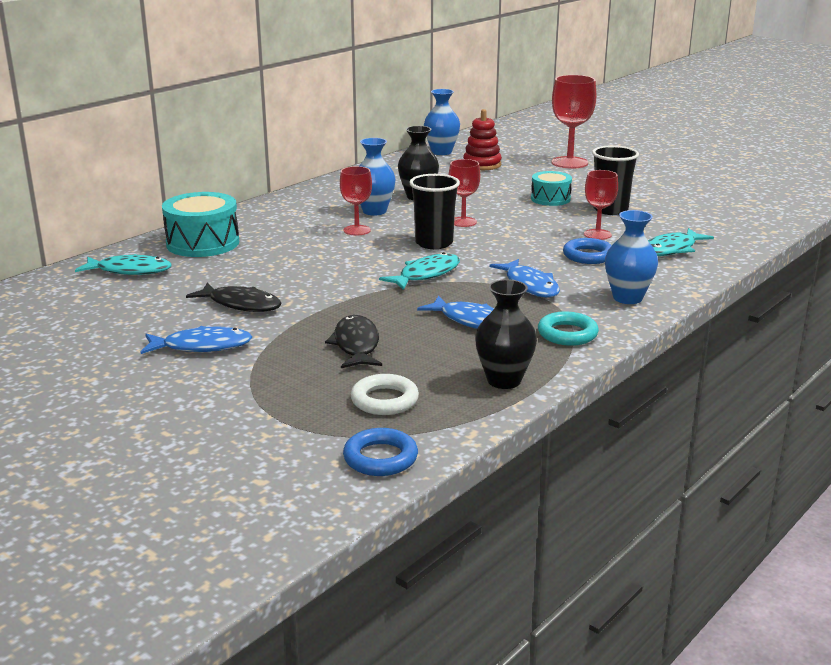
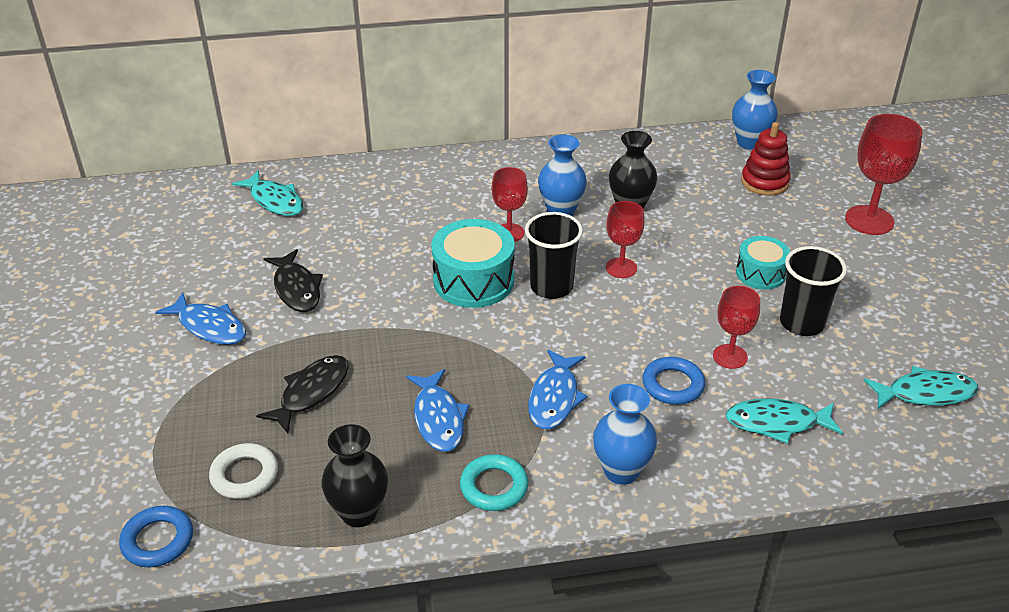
camera: 40 degrees right, 15 degrees up
turquoise drum [162,192,239,257] -> turquoise drum moved to [431,219,515,308]
turquoise fish [379,252,460,290] -> turquoise fish moved to [864,366,979,409]

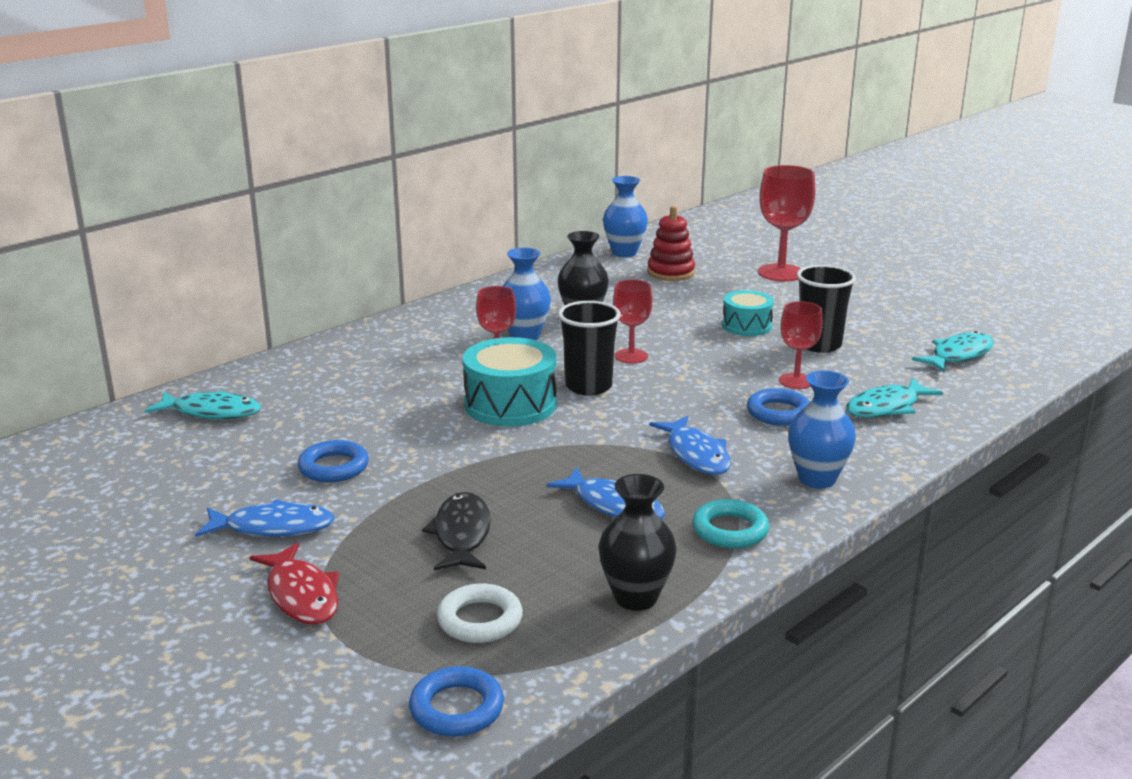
camera: 35 degrees left, 15 degrees down
black fish [264,249,323,312] -> blue ring [298,440,369,482]
none -> red fish [250,542,339,625]

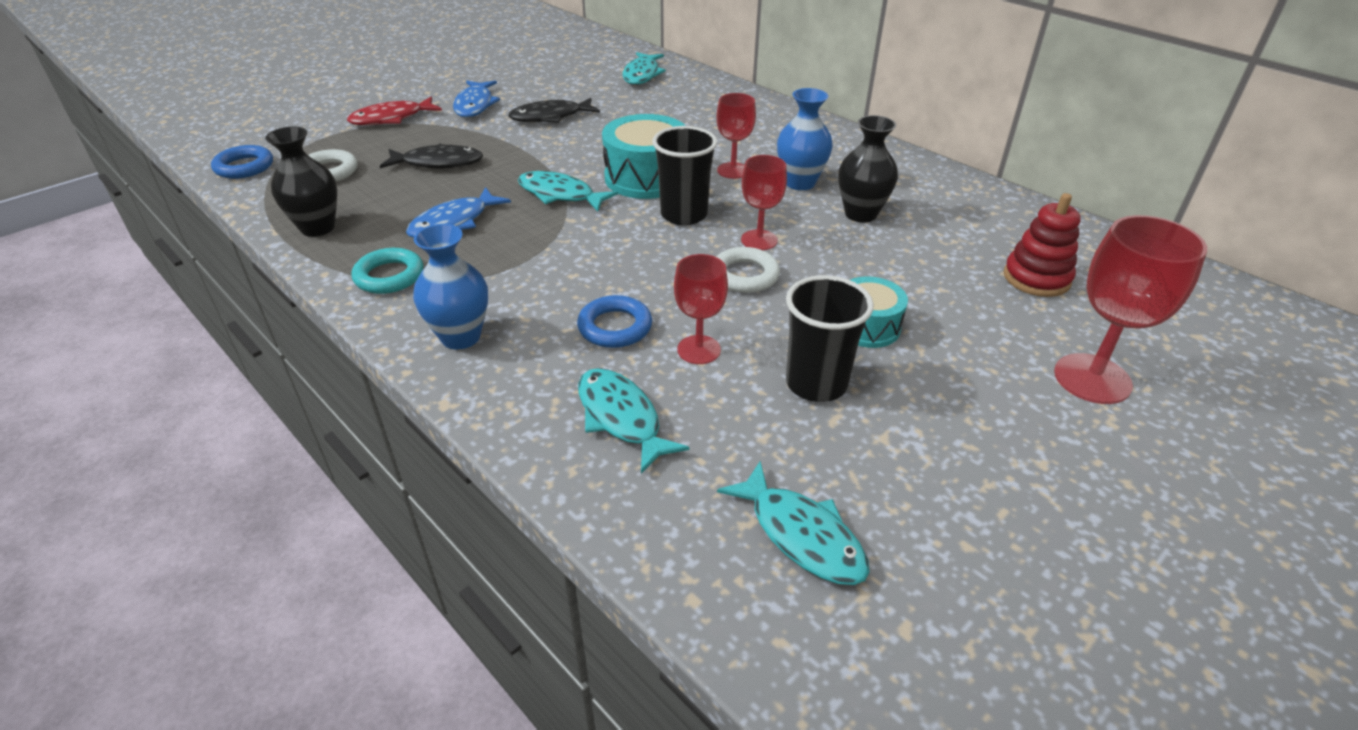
camera: 90 degrees right, 15 degrees up
blue ring [298,440,369,482] -> black fish [508,98,600,123]
blue vase [603,176,648,257] -> none
blue fish [650,416,731,475] -> none
none -> turquoise fish [518,171,618,211]
none -> white ring [716,247,780,293]

